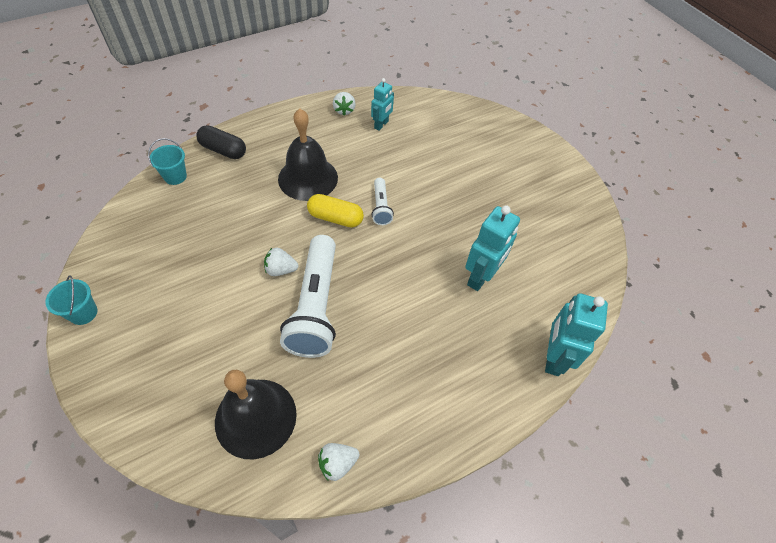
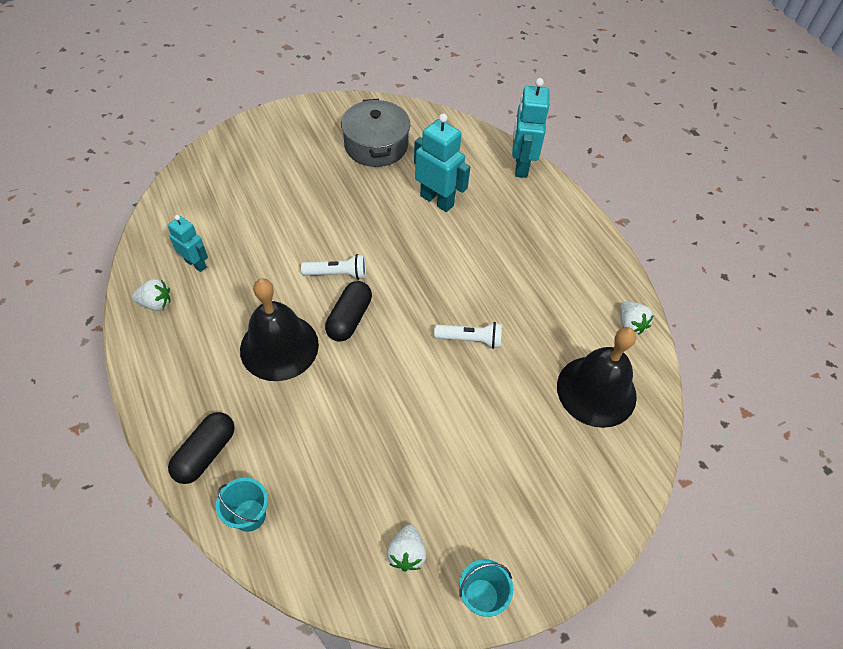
camera: 85 degrees left, 0 degrees up
white strawberry [264,248,298,276] -> white strawberry moved to [387,524,426,572]
white flashlight [280,235,336,358] -> white flashlight [434,322,502,349], size x0.49
yellow capsule [307,194,364,228] -> black capsule [325,281,372,342]
turquoise robot [545,293,608,376] -> turquoise robot turned 75 degrees clockwise [512,78,550,178]
none -> grey pot [341,99,410,167]

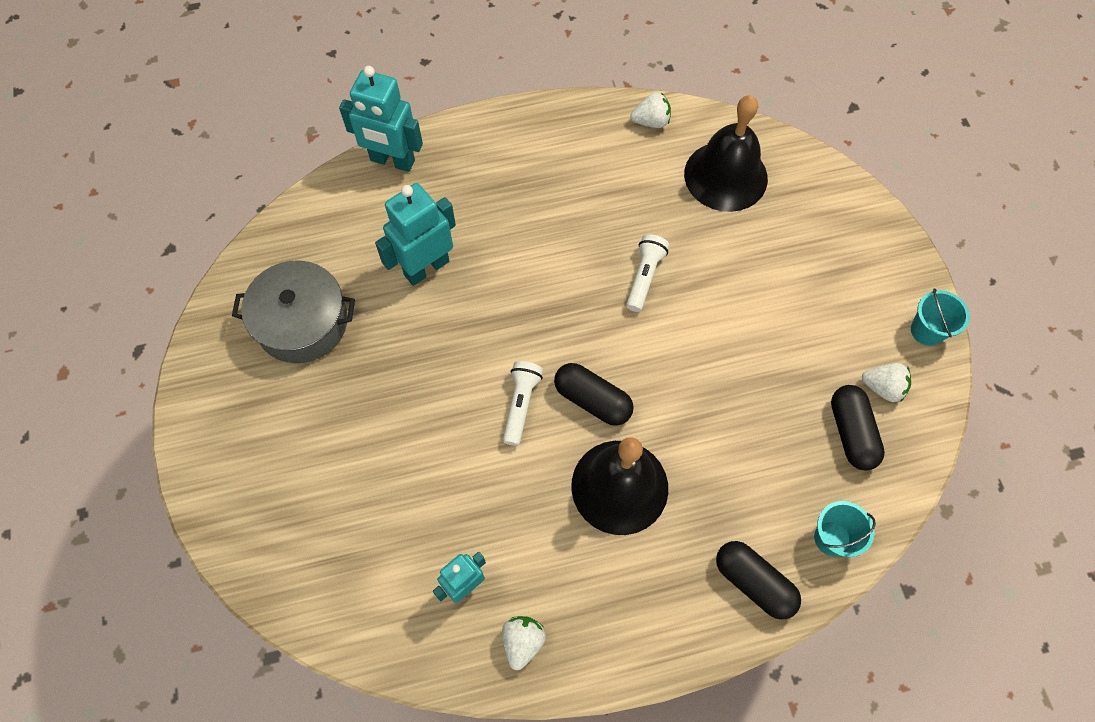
camera: 75 degrees left, 10 degrees up
none -> black capsule [831,385,885,471]

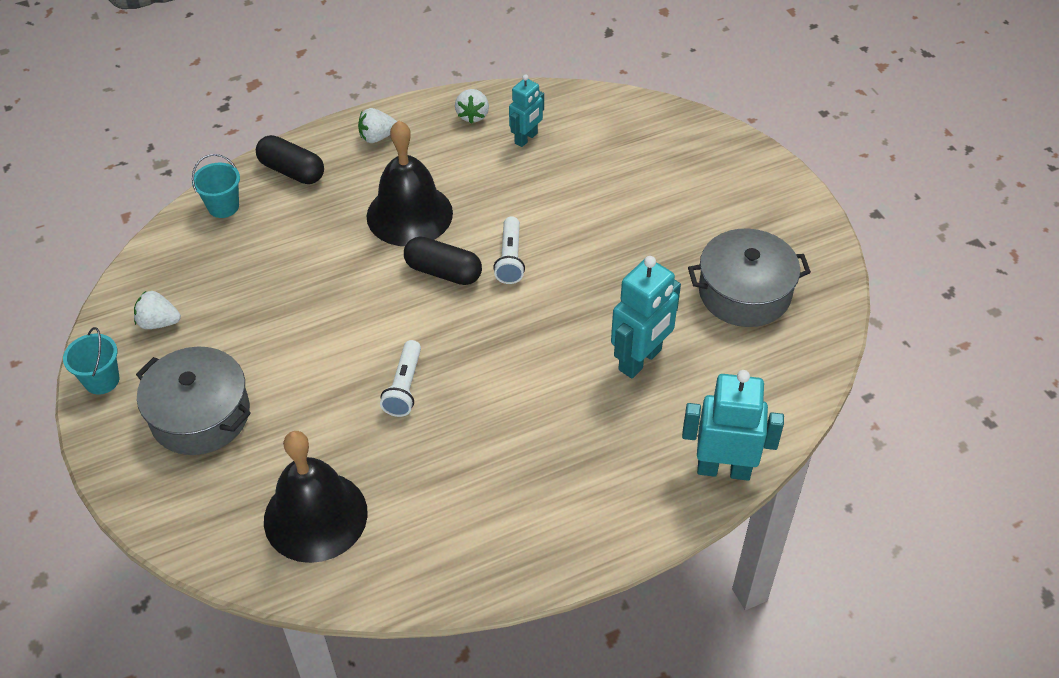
camera: 170 degrees right, 15 degrees down
white strawberry [630,93,671,128] -> white strawberry moved to [358,108,397,143]
black capsule [831,385,885,471] -> none
none -> grey pot [136,347,251,455]

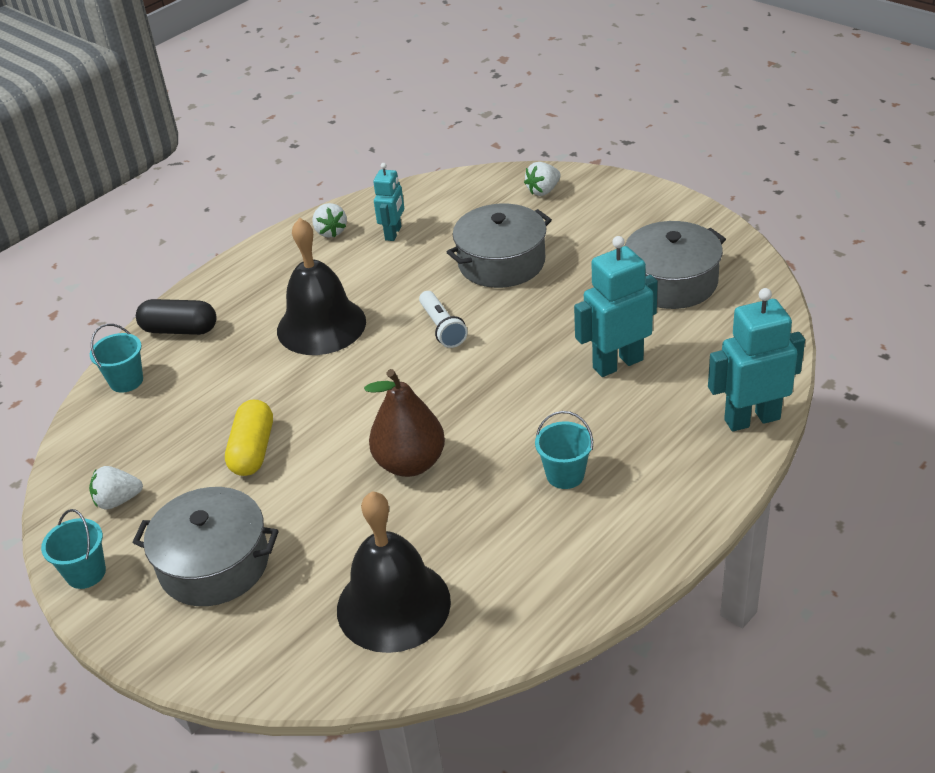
camera: 20 degrees left, 10 degrees down
white strawberry [358,108,397,143] -> white strawberry moved to [524,162,561,196]
white flashlight [380,340,421,417] -> brown pear [364,369,445,477]
black capsule [404,237,482,285] -> none
turquoise robot [611,256,681,378] -> turquoise robot turned 135 degrees counterclockwise [574,236,658,377]
none -> yellow capsule [225,399,273,476]
none -> grey pot [447,204,552,288]
none -> turquoise bucket [535,411,593,489]

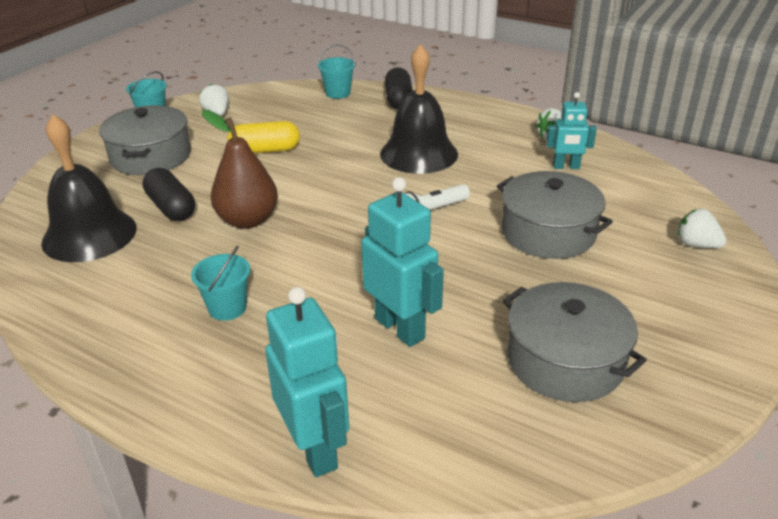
camera: 75 degrees right, 5 degrees down
none -> black capsule [142,168,195,221]

